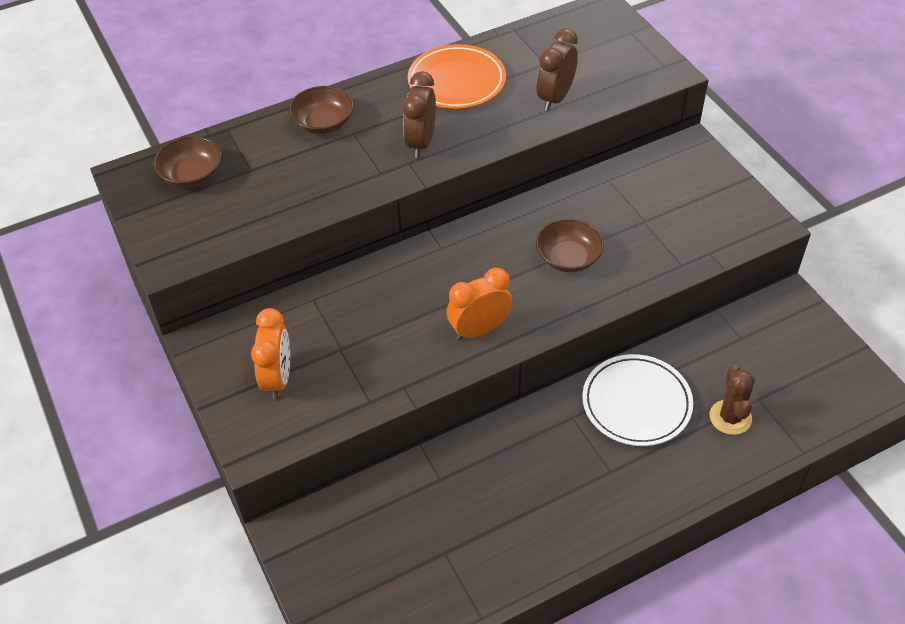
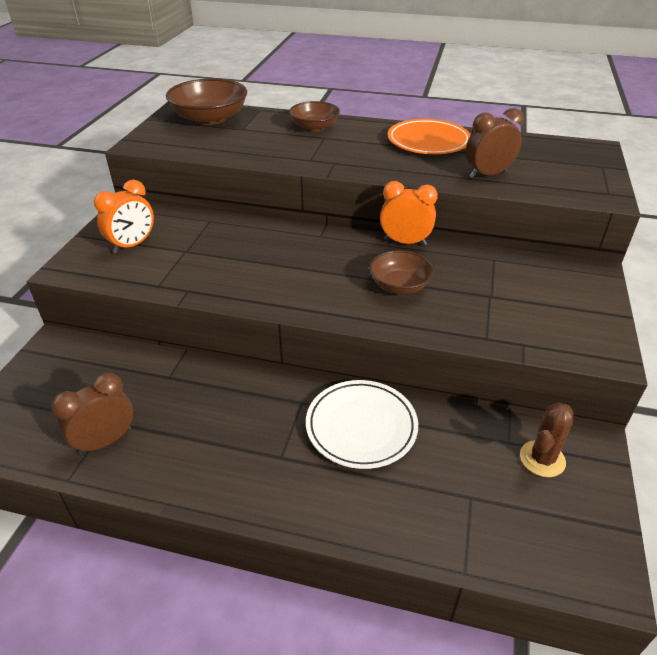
camera: 40 degrees right, 10 degrees down
brown bowl [153,136,221,188] -> brown bowl [166,78,247,125], size x1.61
brown clock [402,71,436,158] -> brown clock moved to [52,373,133,455]
orange clock [447,268,512,341] -> orange clock moved to [380,181,438,245]
brown cactus [710,365,755,435] -> brown cactus moved to [520,402,574,477]

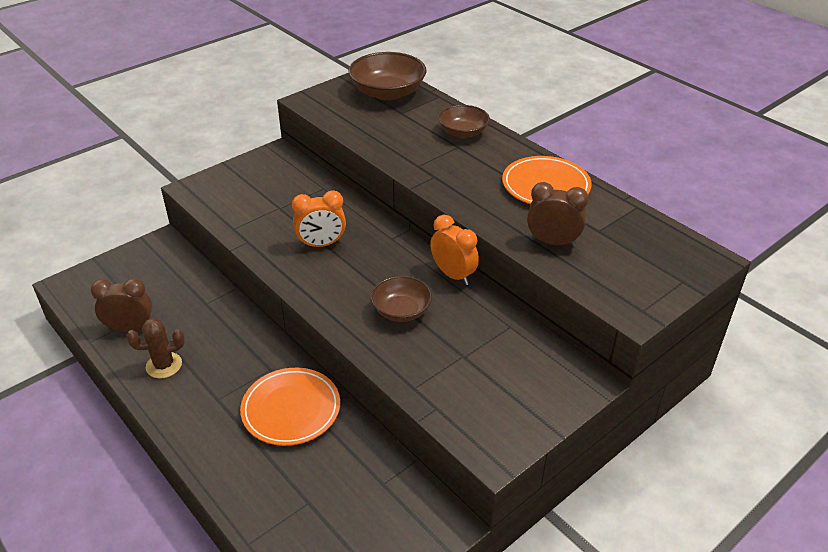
camera: 35 degrees right, 0 degrees up
orange clock [94,180,154,253] -> orange clock moved to [292,190,346,248]
white plate [306,380,418,469] -> orange plate [240,368,340,446]
brown cactus [520,402,574,477] -> brown cactus moved to [127,318,185,378]

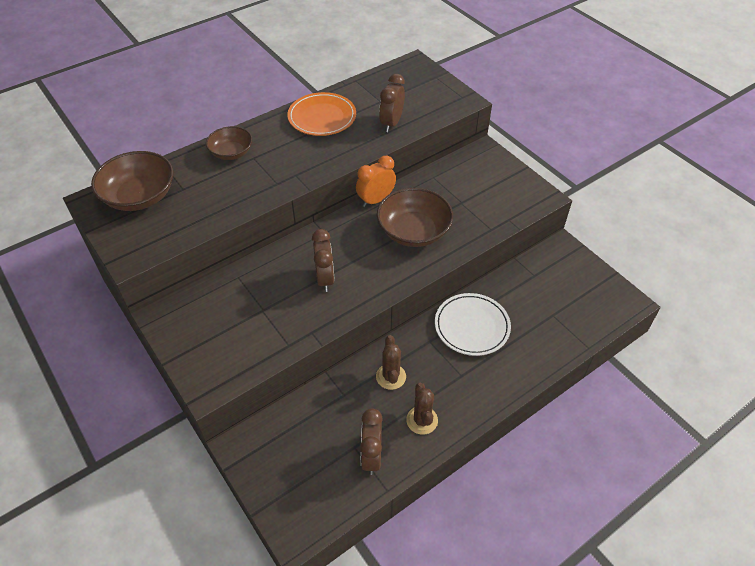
camera: 85 degrees left, 10 degrees up
orange plate [240,368,340,446] -> white plate [435,293,511,356]
orange clock [292,190,346,248] -> brown clock [312,229,335,292]
brown bowl [371,276,432,322] -> brown bowl [377,188,453,247], size x1.61
none -> brown cactus [376,335,406,390]

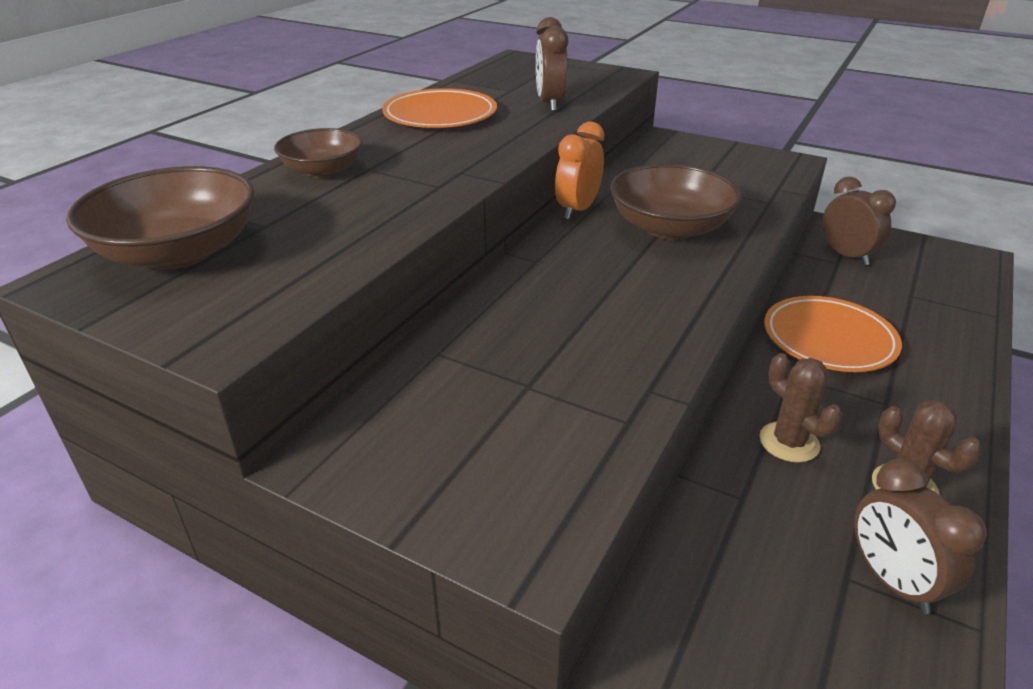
camera: 25 degrees left, 15 degrees down
brown clock [312,229,335,292] -> brown clock moved to [822,177,896,265]
white plate [435,293,511,356] -> orange plate [764,296,902,372]

